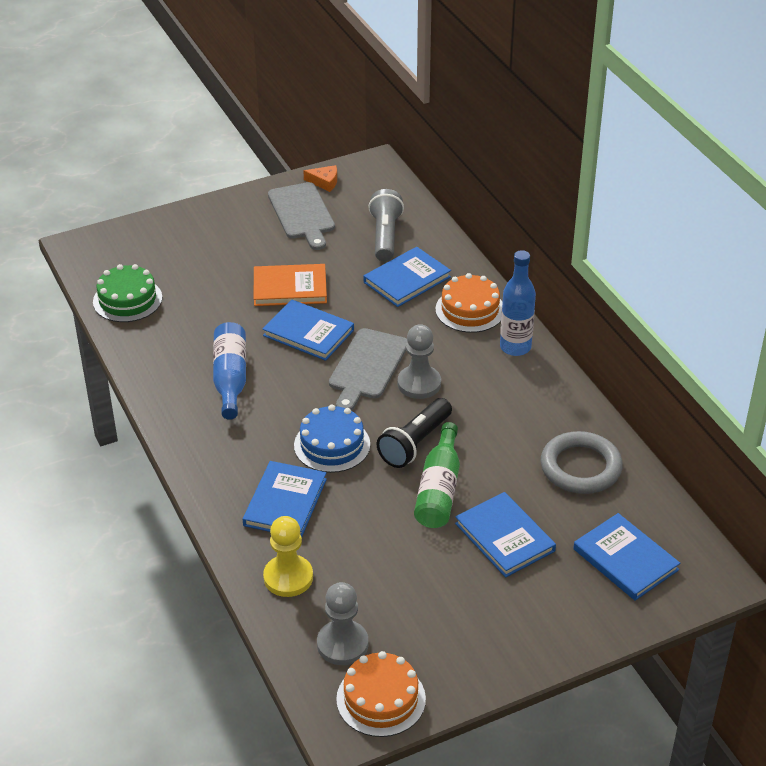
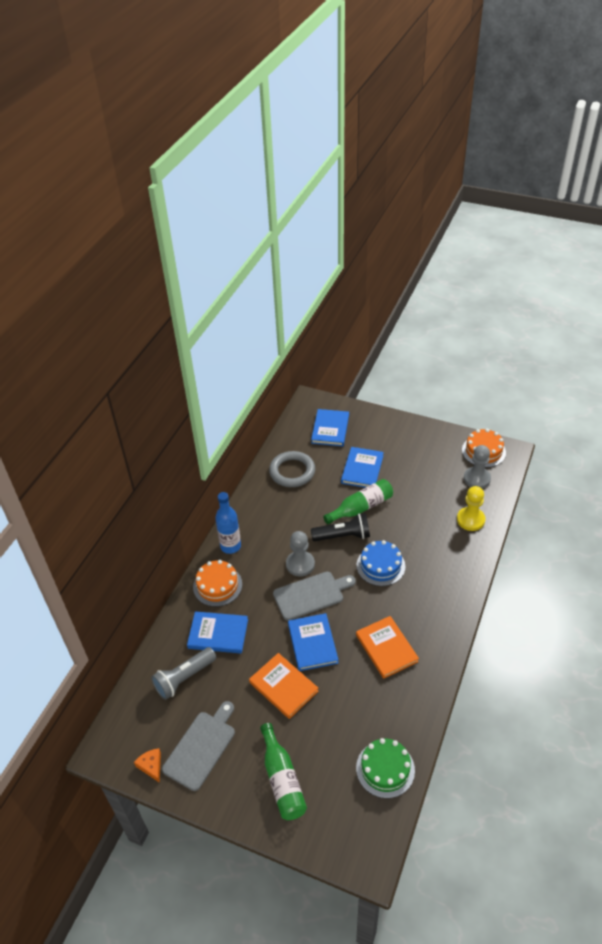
camera: 130 degrees left, 5 degrees up
blue bottle [213,322,246,420] -> orange book [356,616,419,679]
blue book [243,461,327,537] -> none
none -> green bottle [260,723,307,820]

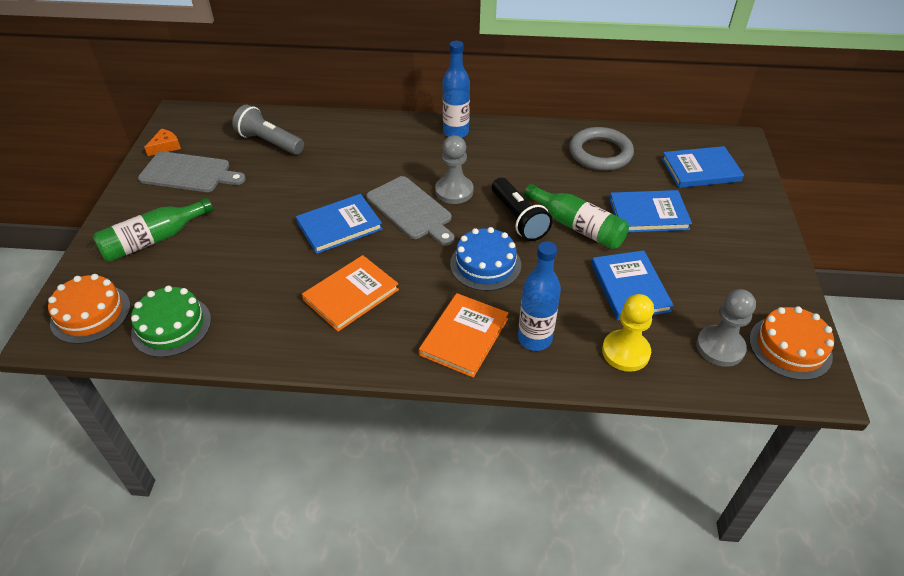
camera: 70 degrees right, 0 degrees up
blue book [187,611,248,654] -> blue book moved to [591,250,674,320]
orange cake [193,560,242,607] -> orange cake moved to [48,274,130,344]
orange book [249,653,318,719] -> orange book moved to [419,293,509,378]
none -> blue bottle [518,241,561,351]

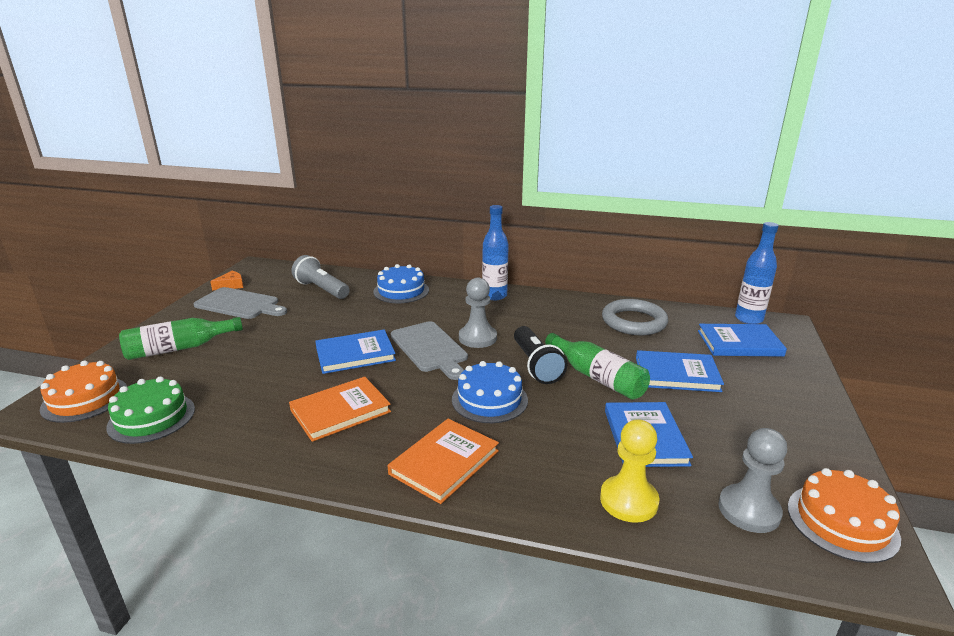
camera: 10 degrees right, 20 degrees down
blue bottle [518,241,561,351] -> blue bottle moved to [735,222,779,324]
none -> blue cake [373,264,429,303]

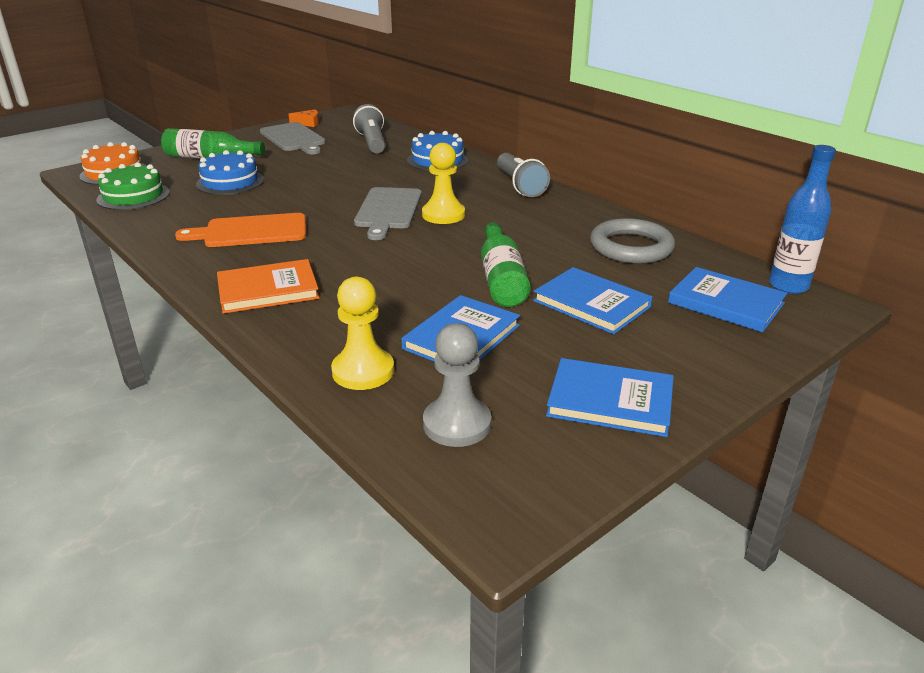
camera: 35 degrees right, 5 degrees up
orange book [289,377,391,442] -> orange cutting board [175,213,306,247]
blue book [315,329,396,374] -> blue book moved to [546,358,674,437]
blue cake [452,361,528,423] -> blue cake moved to [196,150,264,195]
grey pawn [459,278,497,348] -> yellow pawn [422,143,465,224]
blue bottle [482,205,509,300] -> grey flashlight [497,153,550,197]
black flashlight [514,326,567,384] -> none
orange cake [788,468,901,563] -> none

